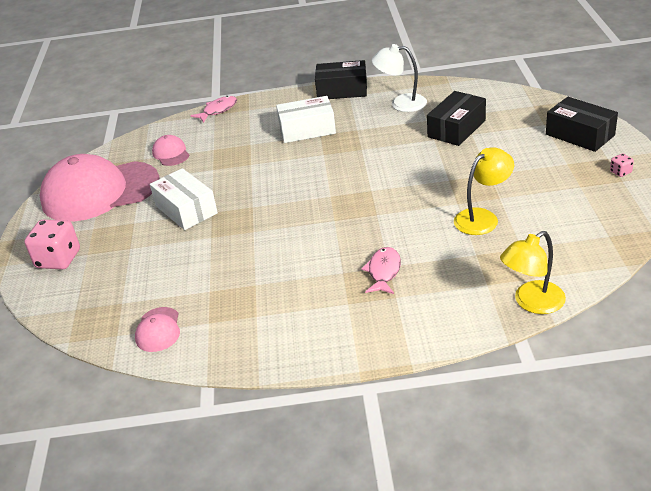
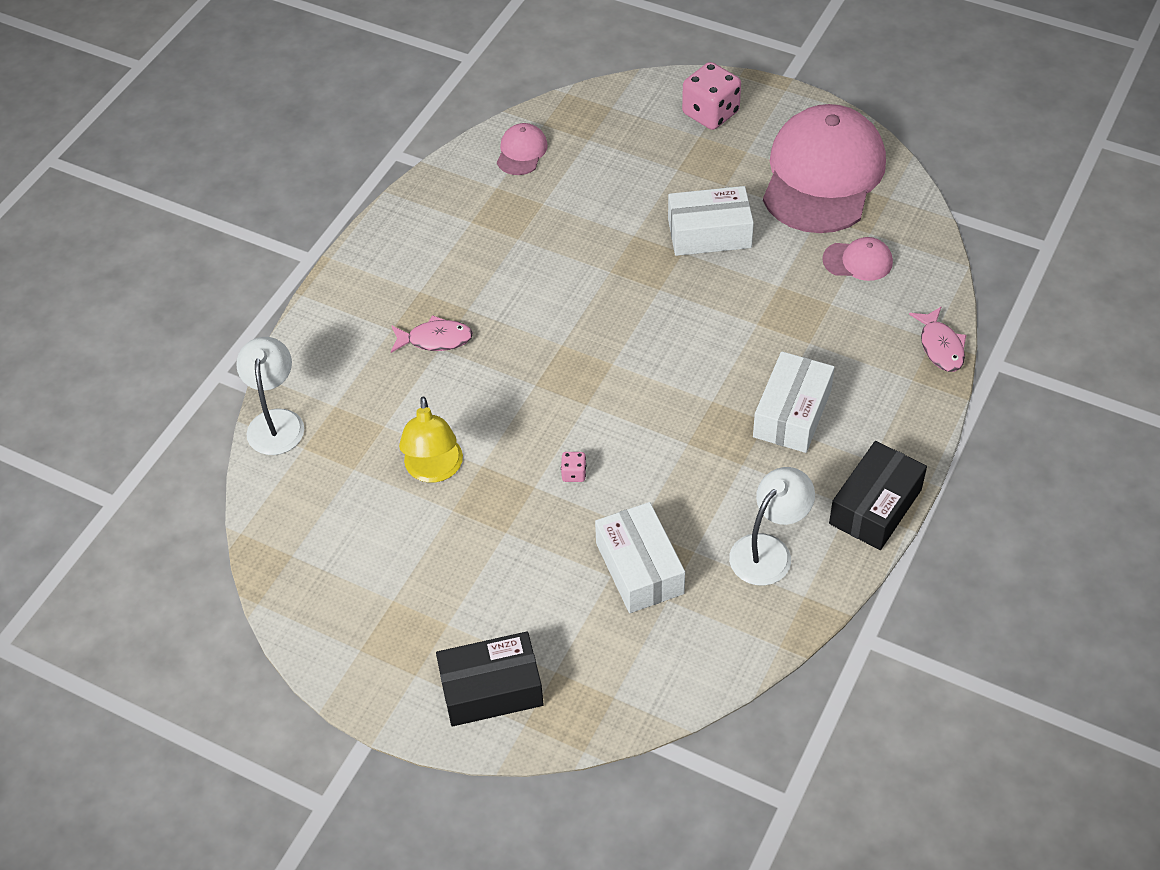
camera: 120 degrees right, 15 degrees up
pink cap [135,307,180,352] -> pink cap turned 75 degrees clockwise [497,123,548,175]
pink fish [361,247,401,294] -> pink fish turned 45 degrees counterclockwise [391,315,473,353]
black box [427,91,486,146] -> white box [595,502,685,613]
yellow lamp [500,231,566,314] -> white lamp [236,337,304,455]
pink dice [610,153,634,177] -> pink dice moved to [561,452,586,482]

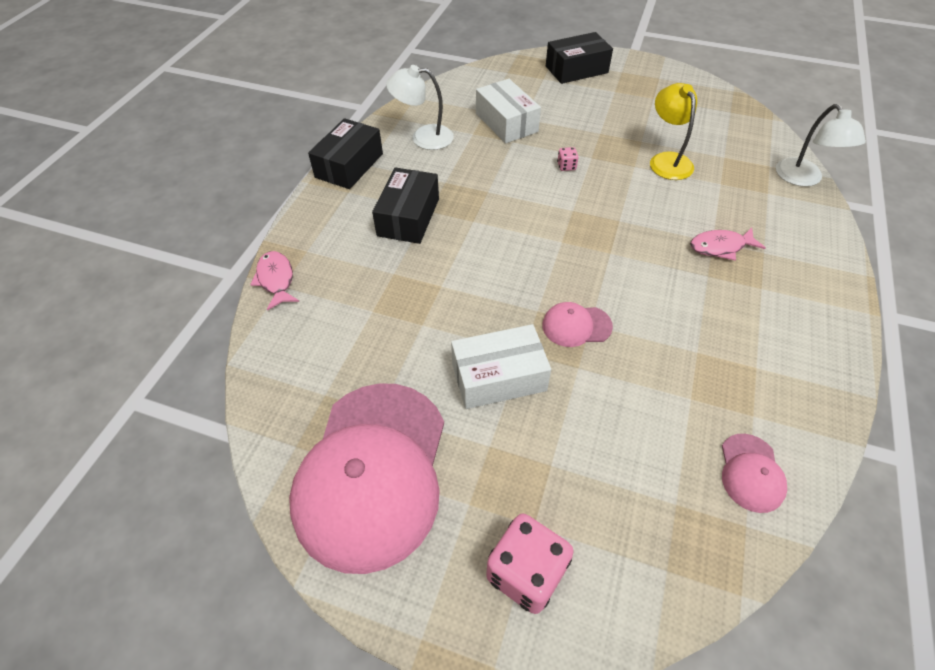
camera: 170 degrees right, 0 degrees up
white lamp [729,467,815,586] -> white lamp turned 60 degrees clockwise [386,65,454,150]
white box [753,351,835,453] -> black box [372,167,439,244]
pink cap [822,237,893,281] -> pink cap moved to [542,302,613,347]

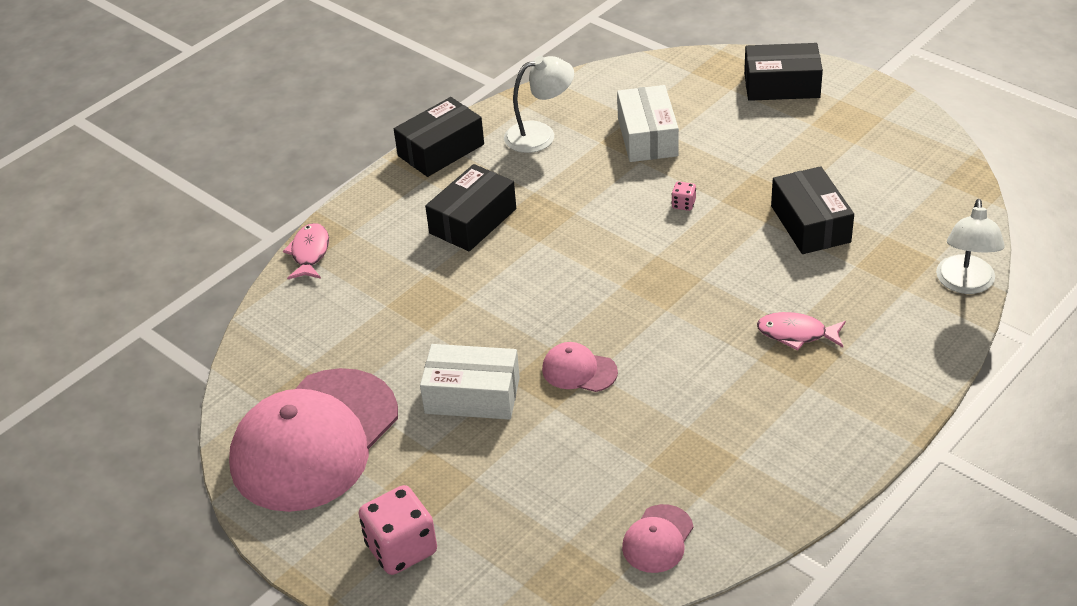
camera: 25 degrees right, 10 degrees down
white lamp [386,65,454,150] -> white lamp turned 135 degrees clockwise [504,56,574,153]
yellow lamp [650,83,697,180] -> black box [771,166,854,254]

